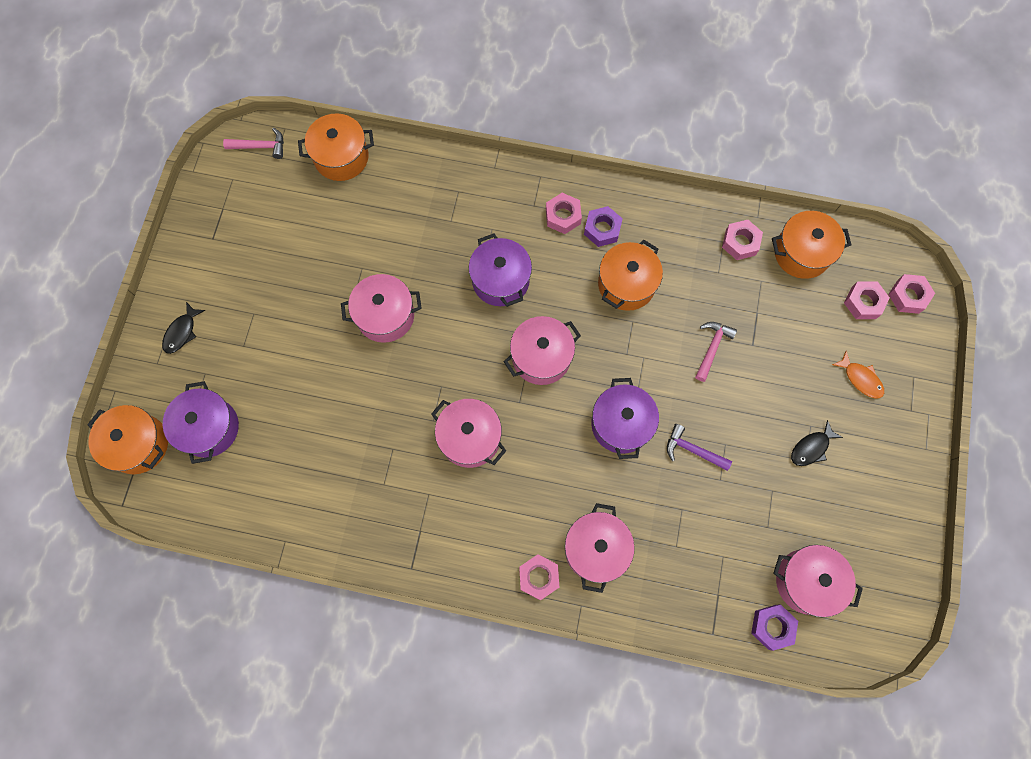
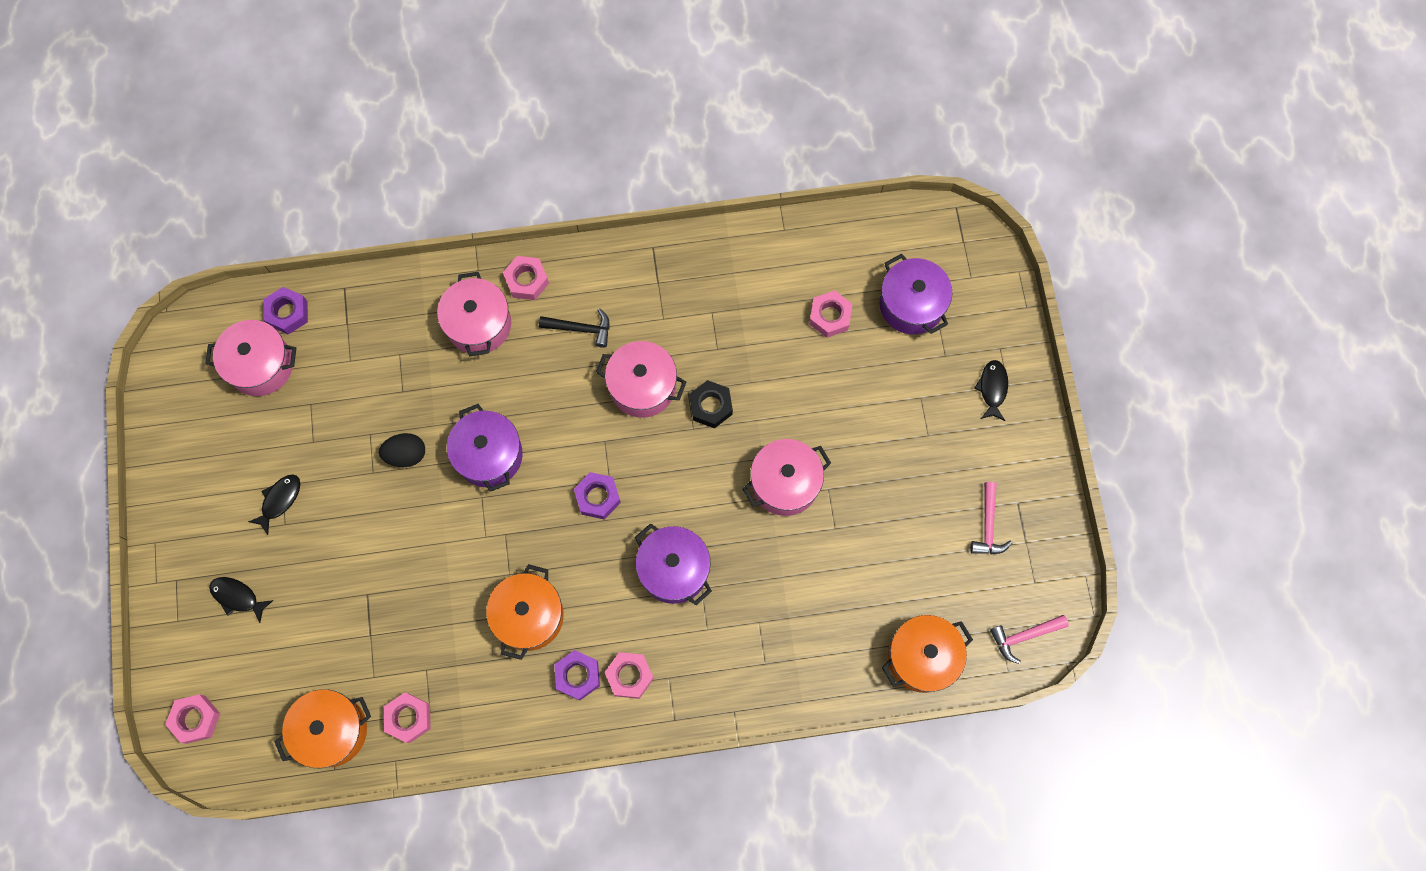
camera: 160 degrees right, 0 degrees up
orange pot [87,405,168,474] -> none
pink pot [504,316,581,385] -> purple nut [574,472,621,520]
purple hammer [667,424,732,471] -> black egg [379,433,425,467]
pink hammer [695,322,737,382] -> pink hammer moved to [970,482,1012,554]
orange fish [832,351,884,398] -> black fish [209,577,274,623]
pink nut [844,281,890,319] -> pink nut moved to [809,290,853,338]
none -> black hammer [539,308,609,348]
none -> black nut [689,380,733,429]

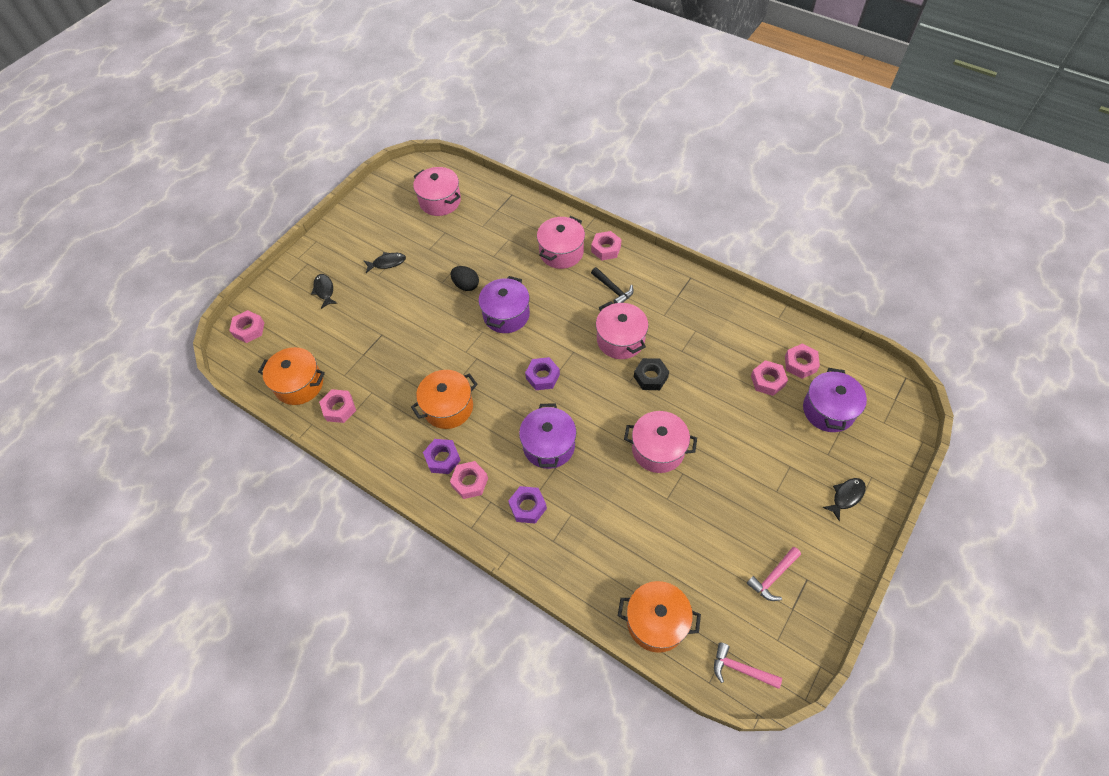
camera: 45 degrees right, 15 degrees down
purple nut [263,287,308,335] -> purple nut moved to [508,486,547,524]
none -> pink nut [785,344,820,379]

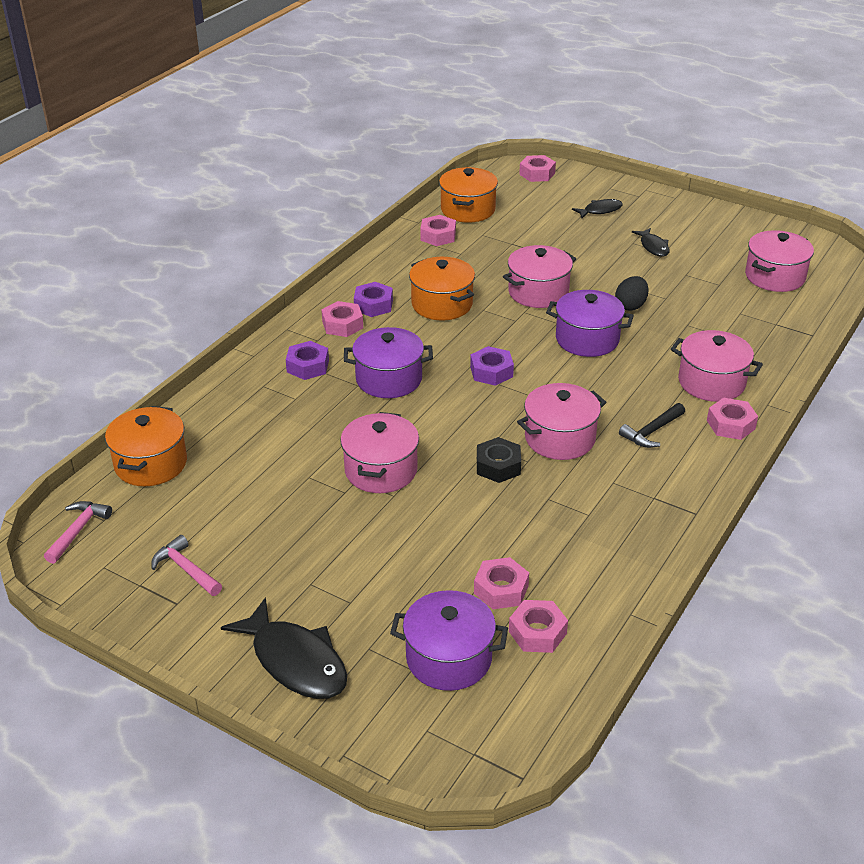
camera: 85 degrees right, 20 degrees down
black fish [822,478,866,521] -> black fish [221,597,347,699], size x1.85
none -> pink pot [503,245,576,308]

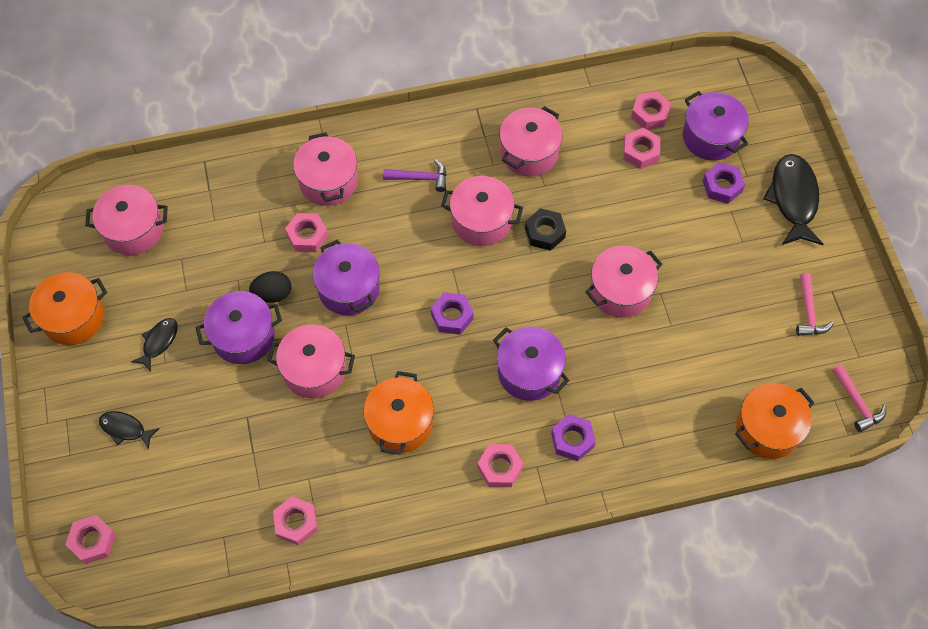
camera: 135 degrees left, 25 degrees up
pink hammer [44,501,112,564] -> pink hammer turned 90 degrees counterclockwise [832,365,886,432]
purple nut [354,282,393,317] -> purple nut moved to [703,162,745,204]
orange pot [439,167,498,223] -> orange pot moved to [22,272,107,345]
black hammer [619,403,685,448] -> purple hammer [383,159,447,192]
pink nut [707,398,758,440] -> pink nut moved to [285,213,328,252]
none -> purple pot [195,291,282,364]
none -> pink pot [499,106,563,177]

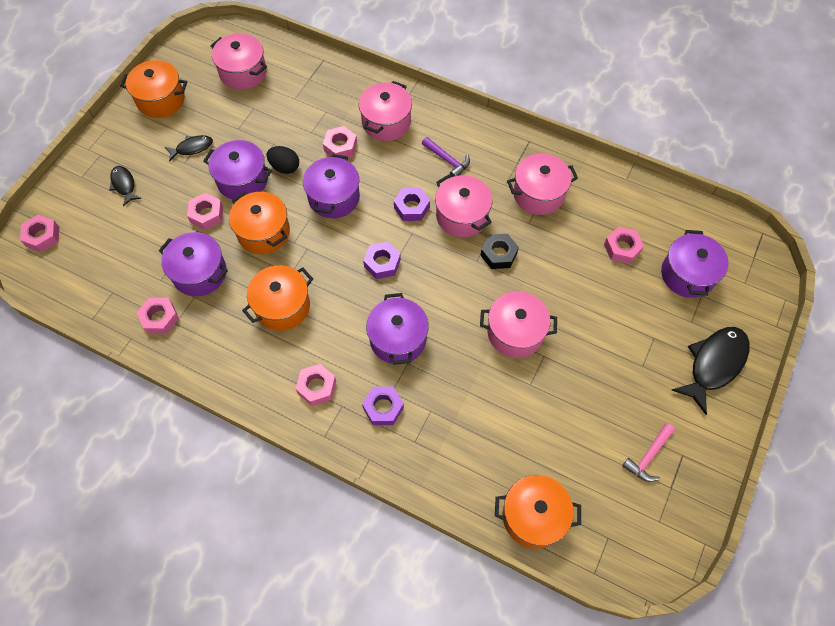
camera: 40 degrees right, 0 degrees up
pink pot [267,324,355,399] -> orange pot [229,192,290,254]
pink nut [631,91,671,130] -> pink nut moved to [187,193,223,230]
purple nut [703,162,745,204] -> purple nut moved to [394,188,430,221]
pink hammer [832,365,886,432] -> none
none -> purple pot [159,232,228,296]

